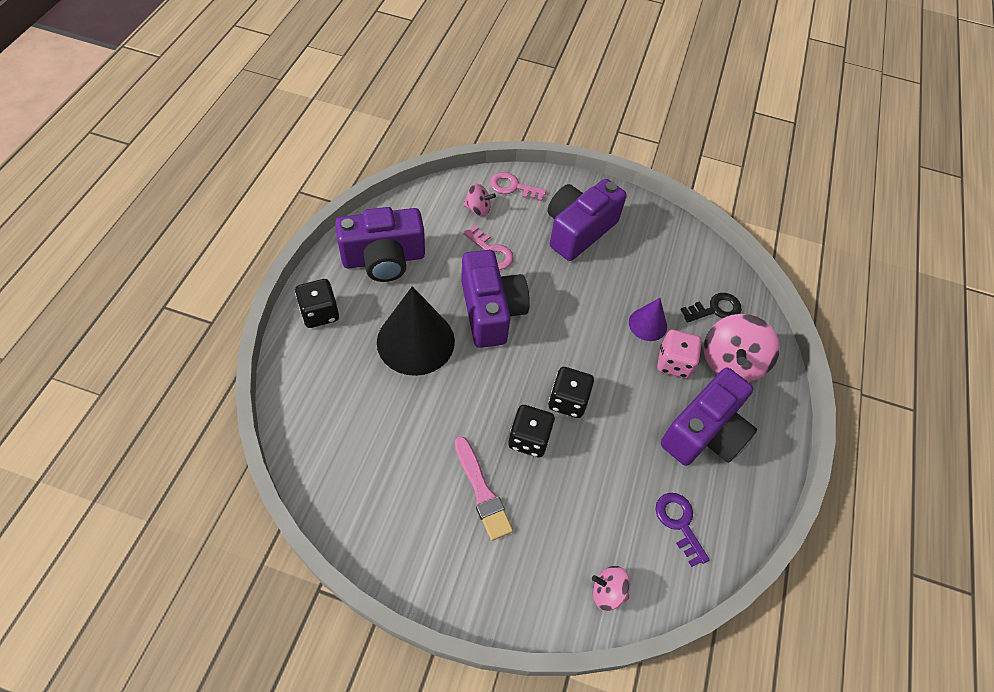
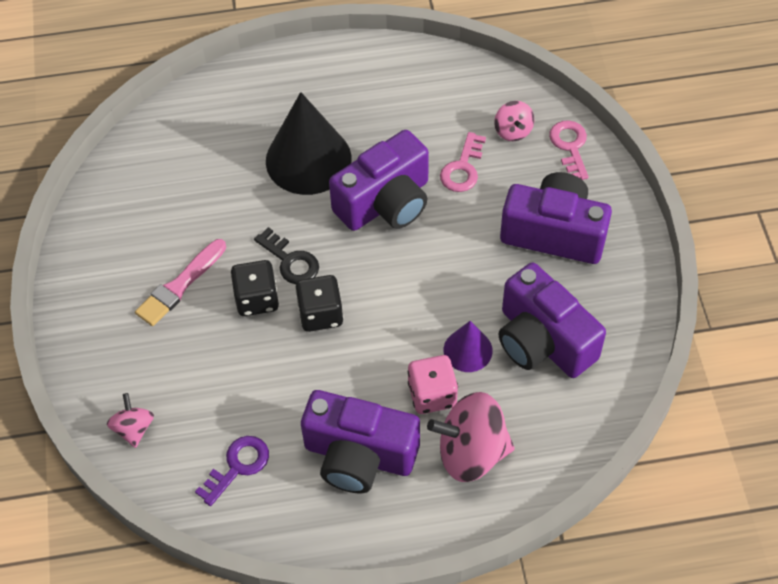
camera: 70 degrees right, 0 degrees up
black dice [295,279,339,328] -> none
purple camera [335,207,425,282] -> purple camera moved to [498,263,606,378]
black key [681,293,742,322] -> black key moved to [254,227,319,284]

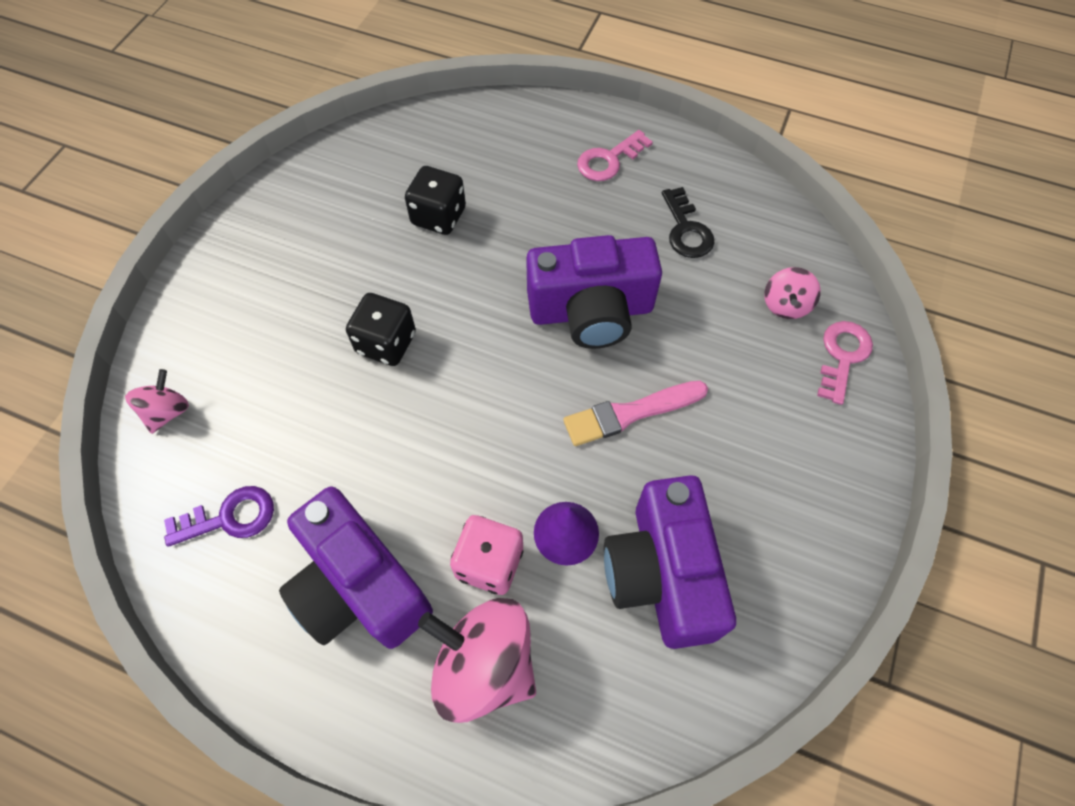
camera: 30 degrees right, 5 degrees up
pink brush [135,239,226,326] -> pink brush moved to [563,381,708,446]
black key [254,227,319,284] -> black key moved to [662,187,715,258]
black cone [266,92,352,195] -> none
black dice [295,275,343,332] -> black dice moved to [405,166,466,235]
pink key [440,132,486,192] -> pink key moved to [577,130,653,181]
purple camera [500,172,612,264] -> none

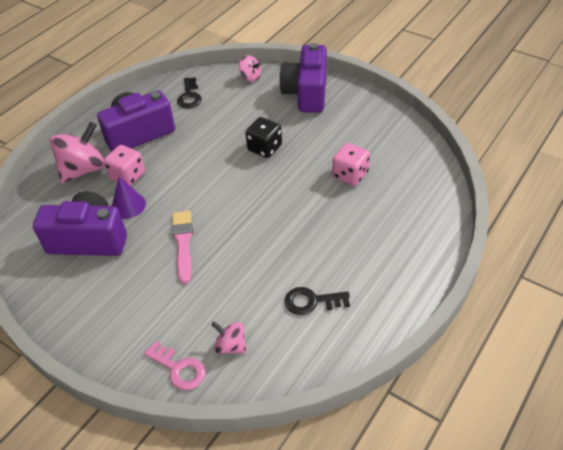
camera: 105 degrees right, 15 degrees down
purple key [164,486,274,547] -> black key [177,77,202,108]
black dice [405,166,466,235] -> pink dice [332,143,370,186]
purple camera [526,235,662,349] -> purple camera moved to [280,43,327,113]
pink key [577,130,653,181] -> none

